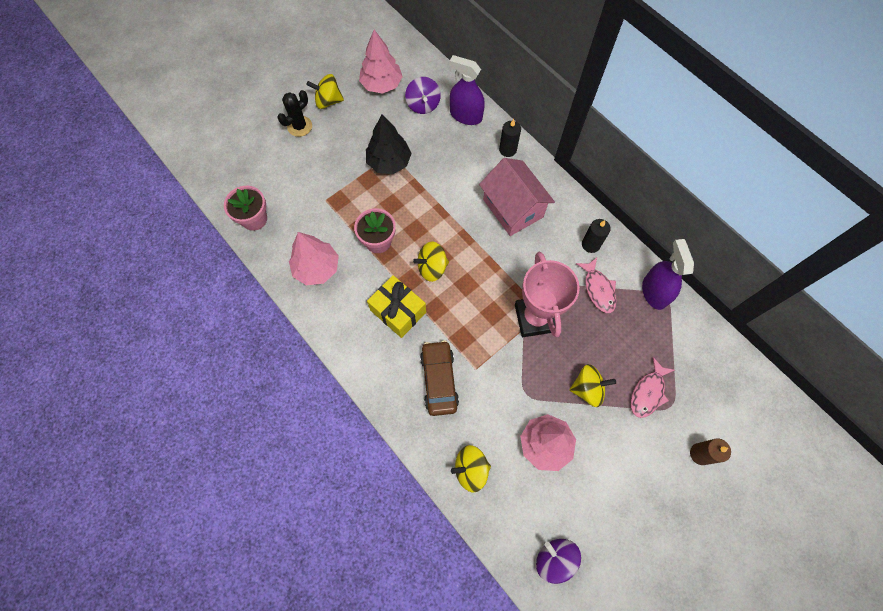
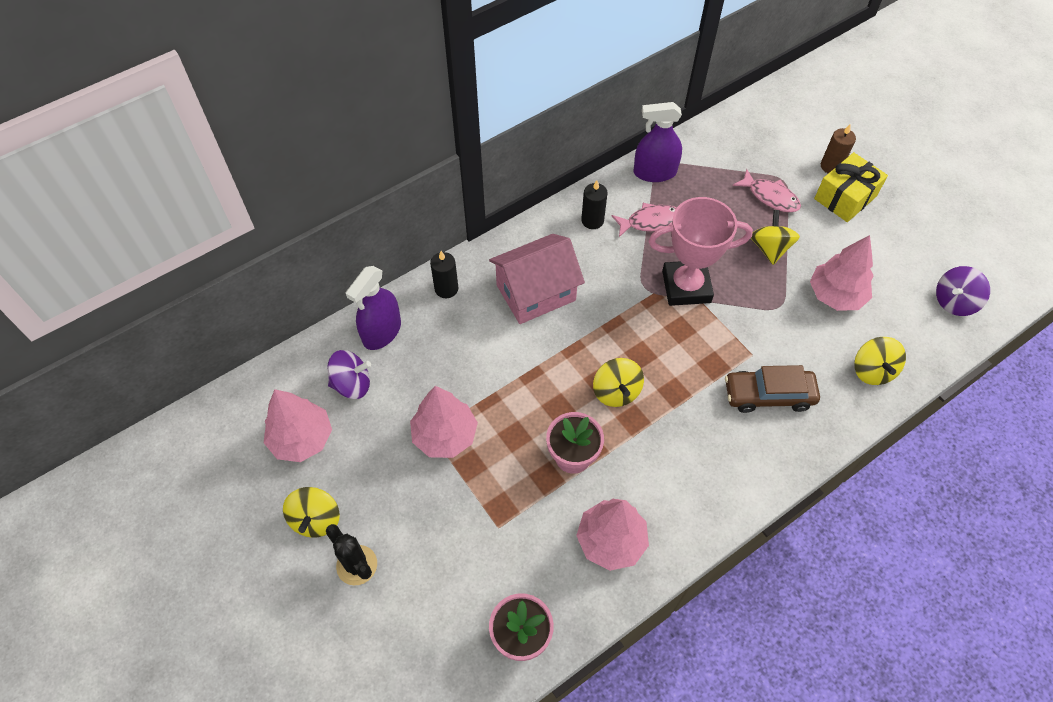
camera: 85 degrees left, 10 degrees down
black tree [366,114,412,174] -> pink tree [410,386,478,458]
yellow gift [367,275,426,338] -> yellow gift moved to [814,152,888,222]

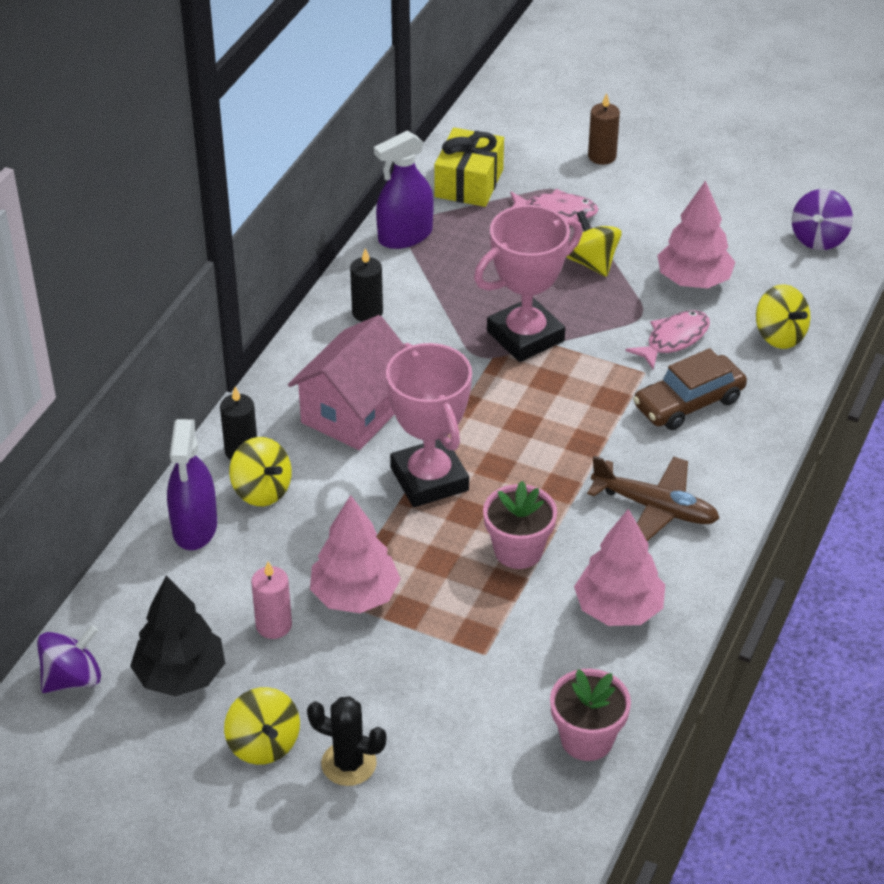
camera: 30 degrees left, 15 degrees down
pink tree [264,389,332,462] -> black tree [130,576,225,696]
purple spinning top [327,350,371,399] -> purple spinning top moved to [37,625,101,693]
yellow spinning top [593,358,644,407] -> yellow spinning top moved to [229,437,292,506]
pink fish [612,203,676,237] -> pink fish moved to [626,310,710,369]
yellow gift [814,152,888,222] -> yellow gift moved to [434,128,504,207]
none -> pink candle [251,561,292,639]
none -> pink trophy [386,343,472,507]
none -> brown plane [587,456,720,541]

